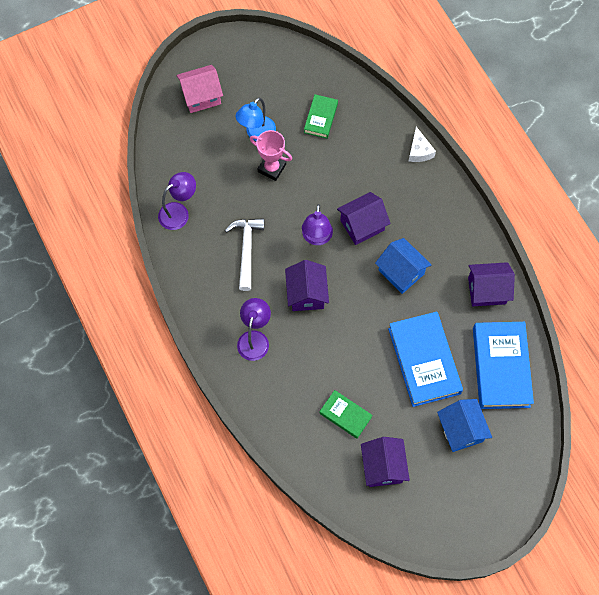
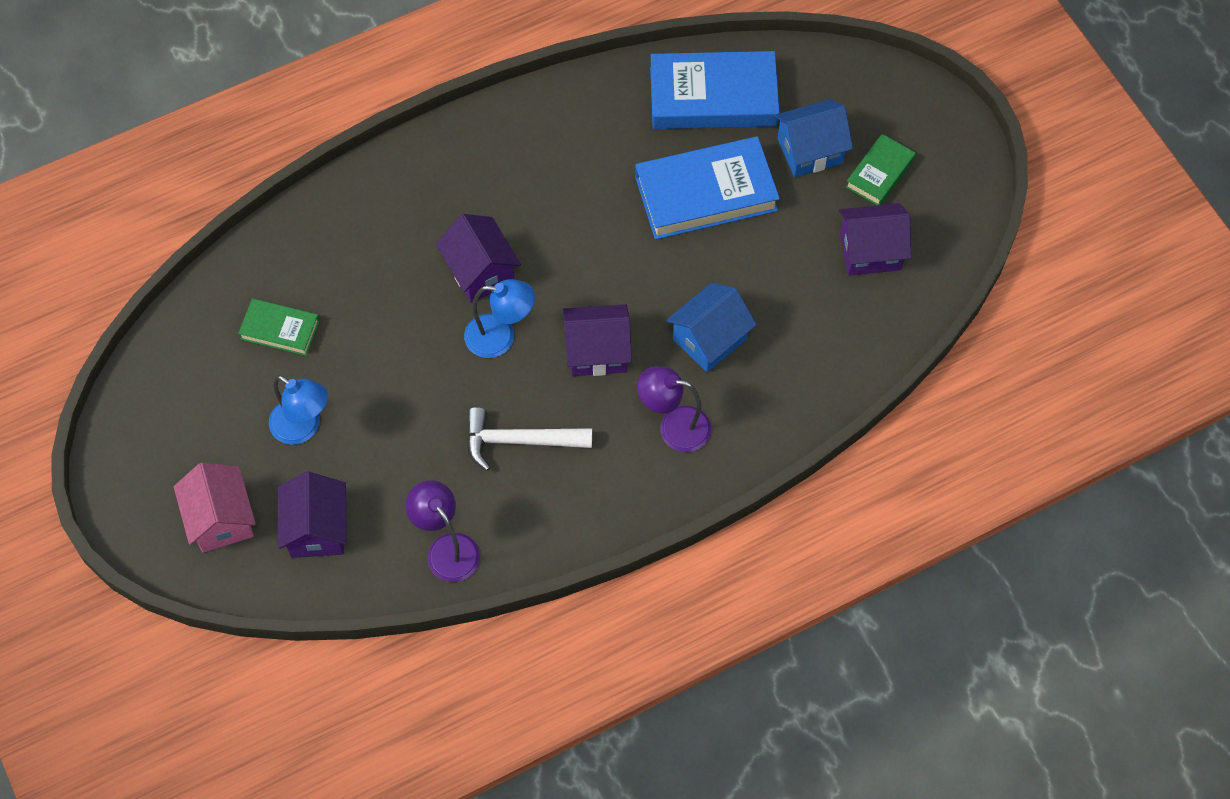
camera: 90 degrees left, 5 degrees down
pink trophy [250,130,292,181] -> none
purple lamp [302,204,333,245] -> blue lamp [464,279,535,358]
green book [319,390,372,439] -> green book moved to [846,134,916,205]
blue house [375,238,431,294] -> blue house moved to [666,283,757,372]
white cheese [409,127,436,162] -> none
purple house [468,262,515,306] -> purple house moved to [278,472,347,558]

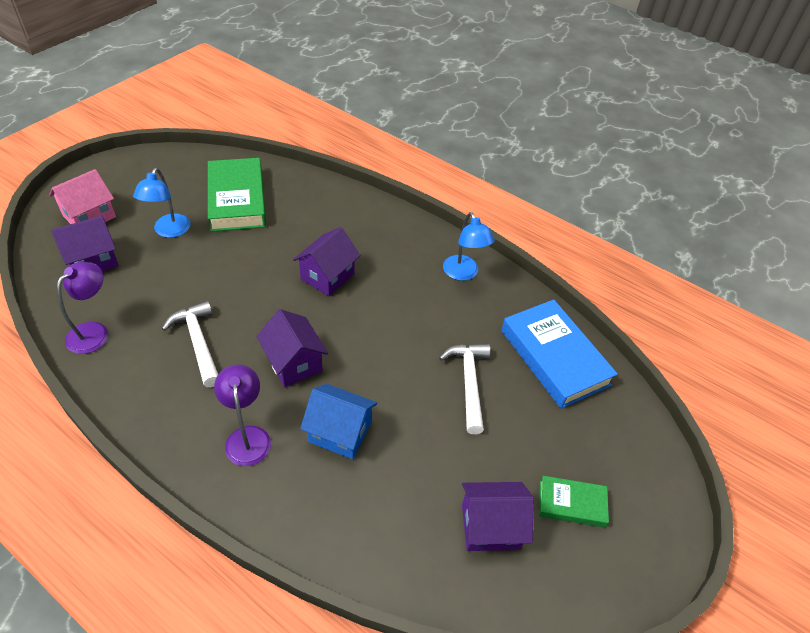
camera: 60 degrees right, 15 degrees down
green book [238,298,320,356] -> green book [208,158,266,232], size x1.89
blue lamp [464,279,535,358] -> blue lamp moved to [443,212,495,281]
blue book [635,136,780,240] -> white hammer [439,344,490,434]
blue house [774,99,853,177] -> none
purple house [839,203,911,276] -> purple house turned 60 degrees counterclockwise [462,482,534,551]

